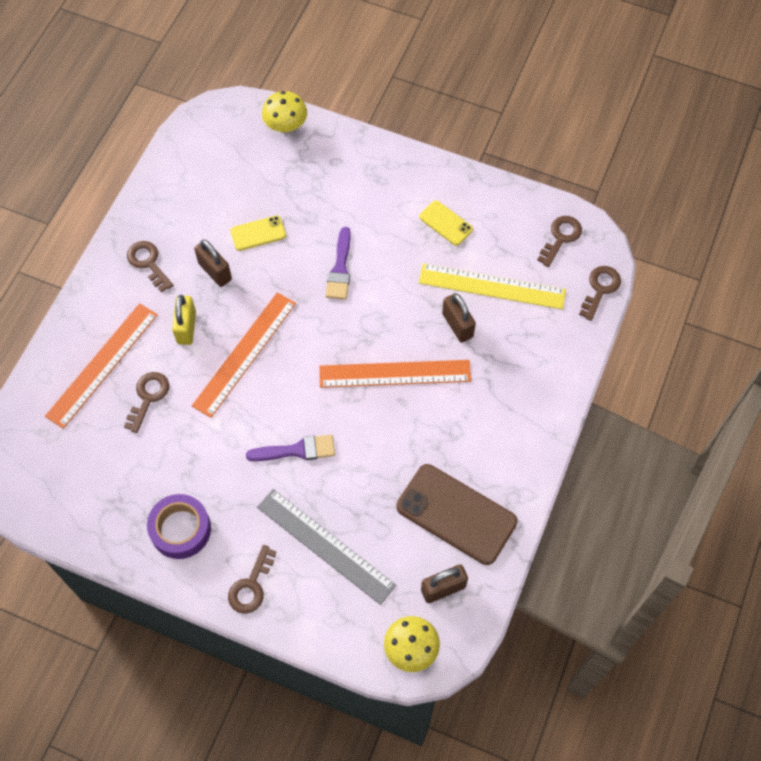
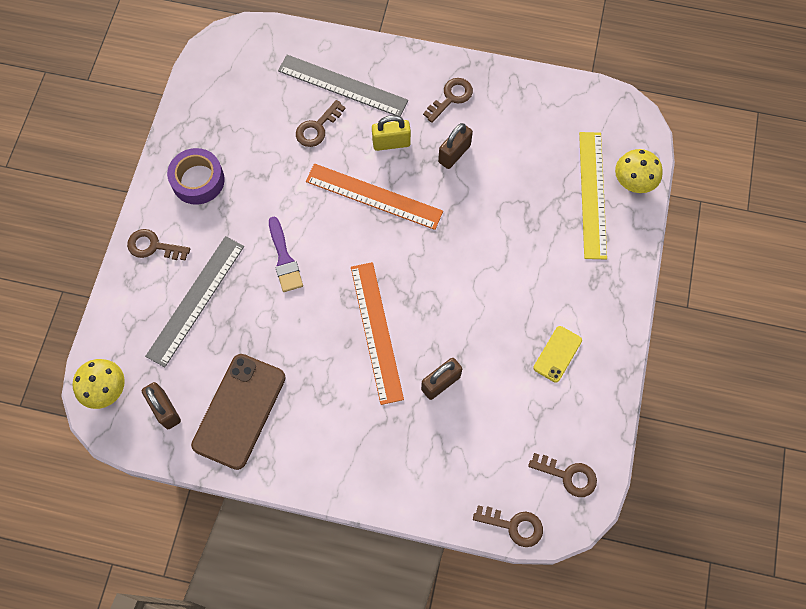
camera: 80 degrees right, 5 degrees up
orange ruler [45,303,158,429] -> grey ruler [278,55,408,116]
brown key [124,372,169,433] -> brown key turned 120 degrees clockwise [296,100,346,147]
yellow phone [231,215,286,251] -> none
purple brush [325,227,351,300] -> none
yellow ruler [419,263,566,310] -> yellow ruler moved to [579,132,607,260]

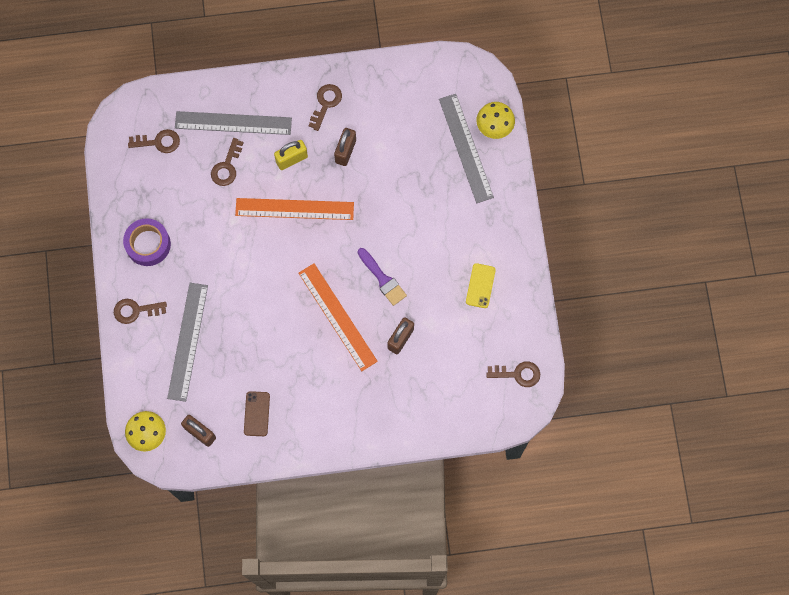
camera: 20 degrees left, 5 degrees up
brown phone [191,354,286,470] -> brown phone [244,391,270,436], size x0.51
purple brush [269,217,303,292] -> purple brush moved to [358,248,407,306]
brown key [473,505,543,547] -> brown key moved to [128,129,180,153]
yellow ruler [579,132,607,260] -> grey ruler [439,94,494,203]

